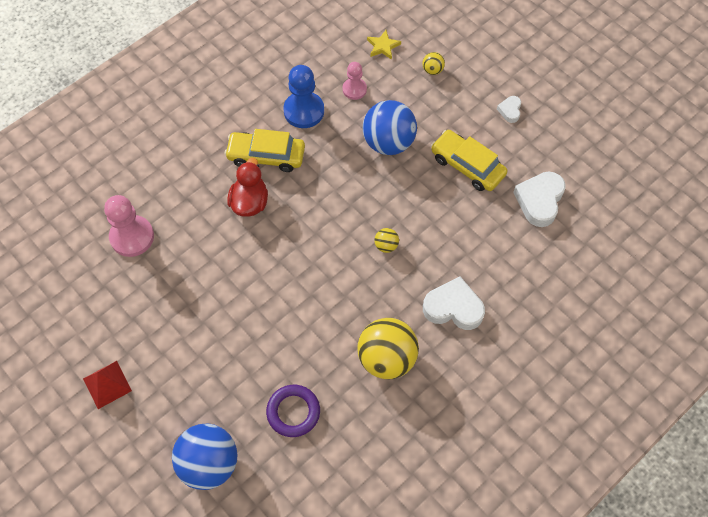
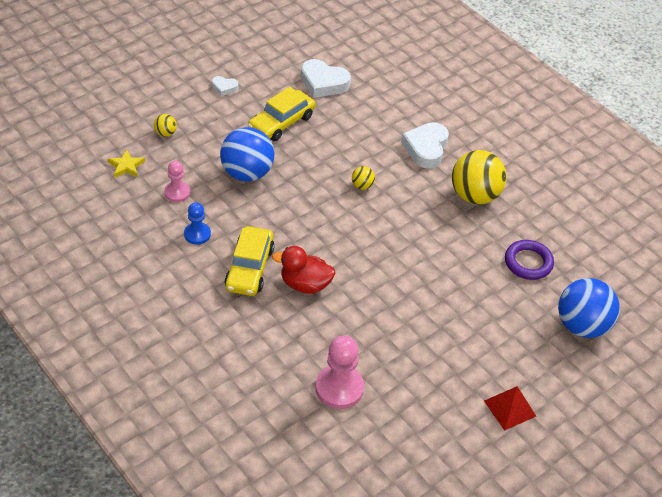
camera: 90 degrees left, 15 degrees down
blue pawn [283,65,324,128] -> blue pawn [184,202,211,245], size x0.61

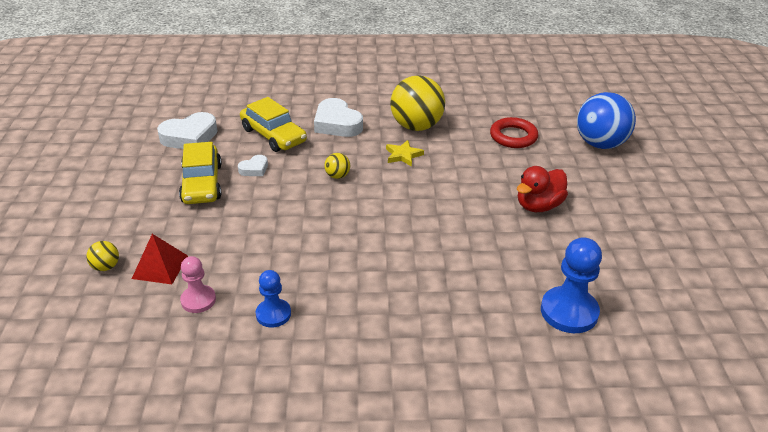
camera: 50 degrees left, 10 degrees down
yellow star [108,149,145,178] -> yellow star moved to [386,140,424,167]
white heart [212,76,238,96] -> white heart moved to [238,155,268,176]
blue ball [220,127,274,182] -> none
yellow car [224,226,275,296] -> yellow car moved to [240,97,307,152]
red duck [272,246,335,294] -> red duck moved to [517,166,568,212]
pink pawn [315,336,364,409] -> blue pawn [541,237,602,333]
red pyramid [484,386,536,431] -> red pyramid moved to [132,234,188,284]
purple ring [505,240,554,280] -> red ring [490,117,538,148]

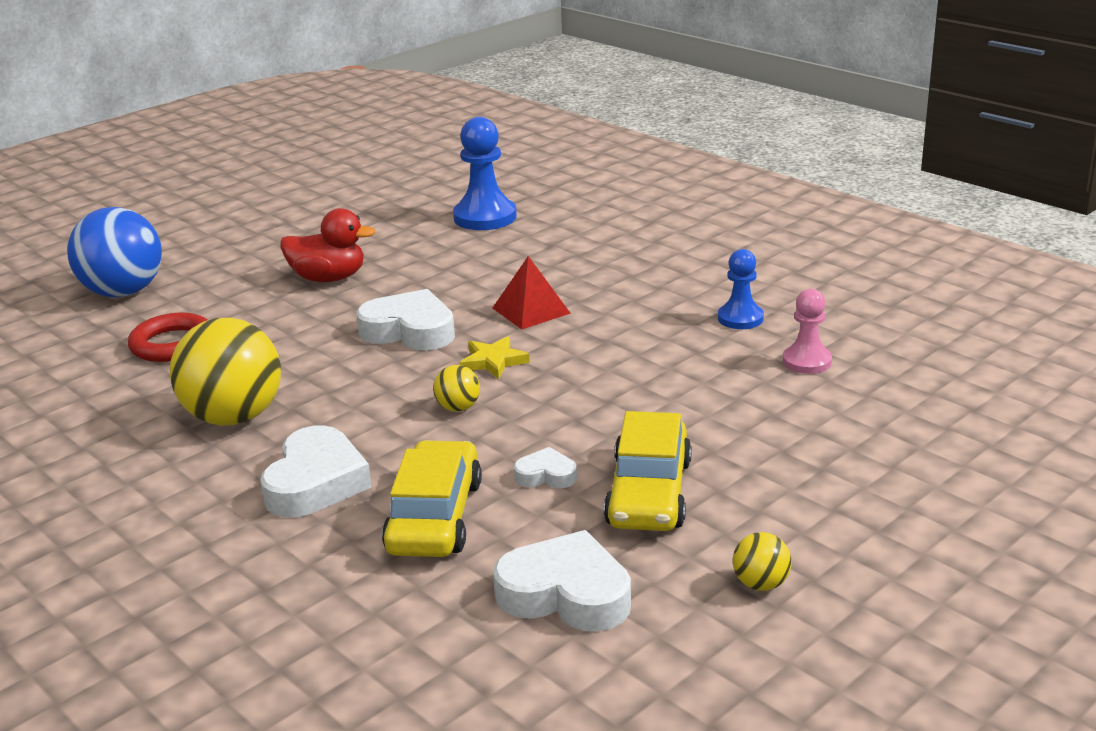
camera: 130 degrees left, 10 degrees down
yellow ball [86,241,119,271] -> yellow ball moved to [733,532,792,591]
red pyramid [132,234,188,284] -> red pyramid moved to [493,256,571,330]
yellow car [179,142,222,204] -> yellow car turned 150 degrees clockwise [604,411,692,531]
yellow star [386,140,424,167] -> yellow star moved to [460,336,530,379]
none -> white heart [356,289,455,351]

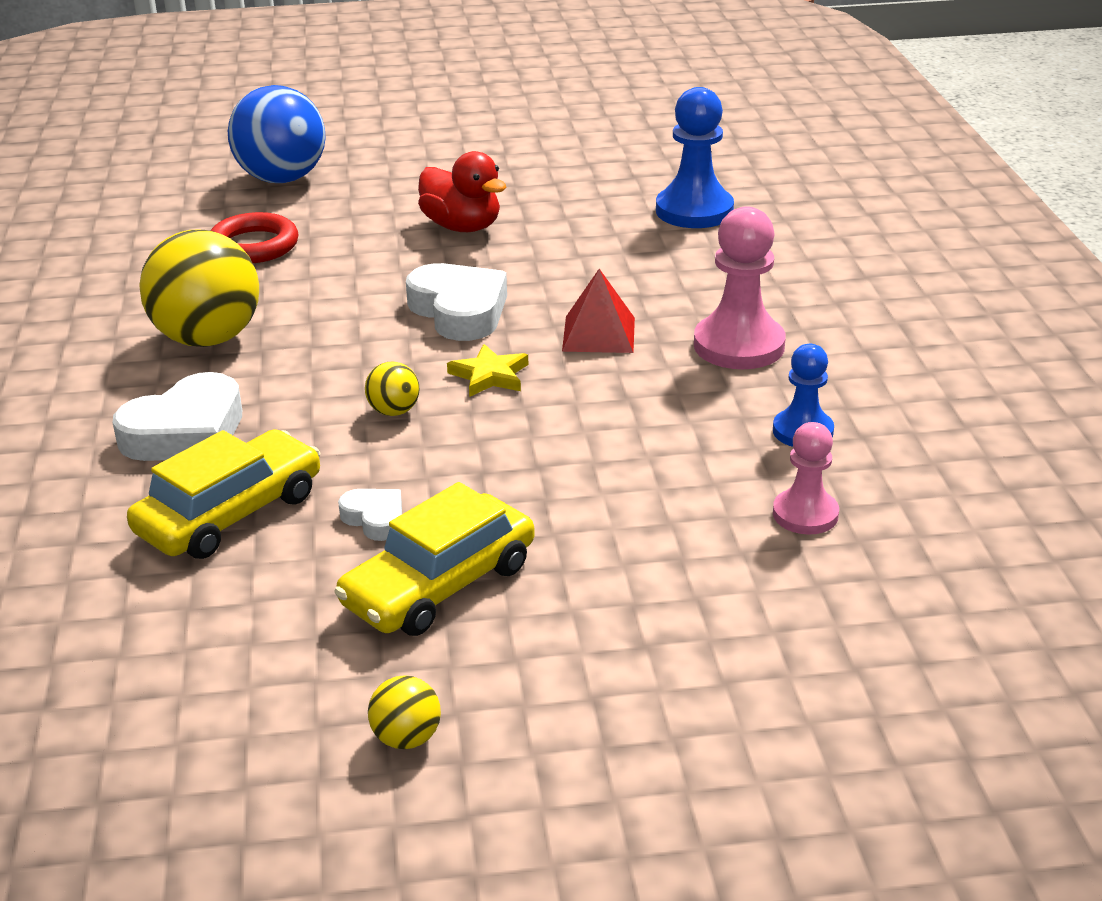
camera: 35 degrees right, 5 degrees up
white heart [493,530,631,631] -> none
none -> pink pawn [694,206,786,369]

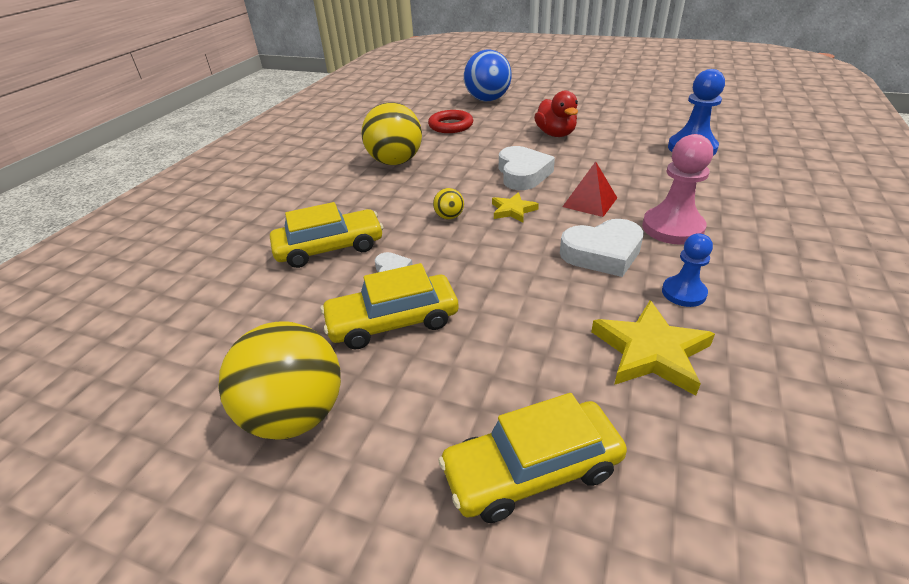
camera: 30 degrees right, 5 degrees up
white heart [112,372,242,461] -> white heart moved to [560,219,644,277]
yellow ball [368,675,441,749] -> yellow ball [219,321,341,440], size x2.29
pink pawn [773,422,839,535] -> yellow star [591,300,715,396]
none -> yellow car [438,393,627,523]

